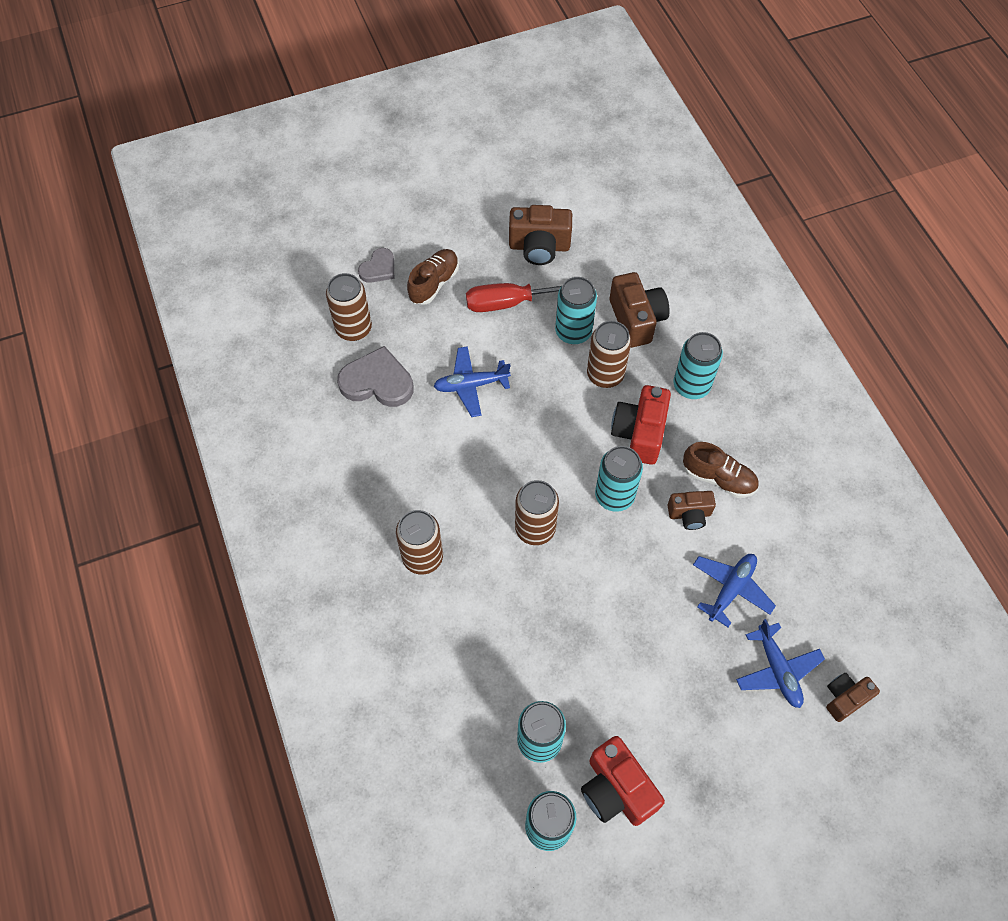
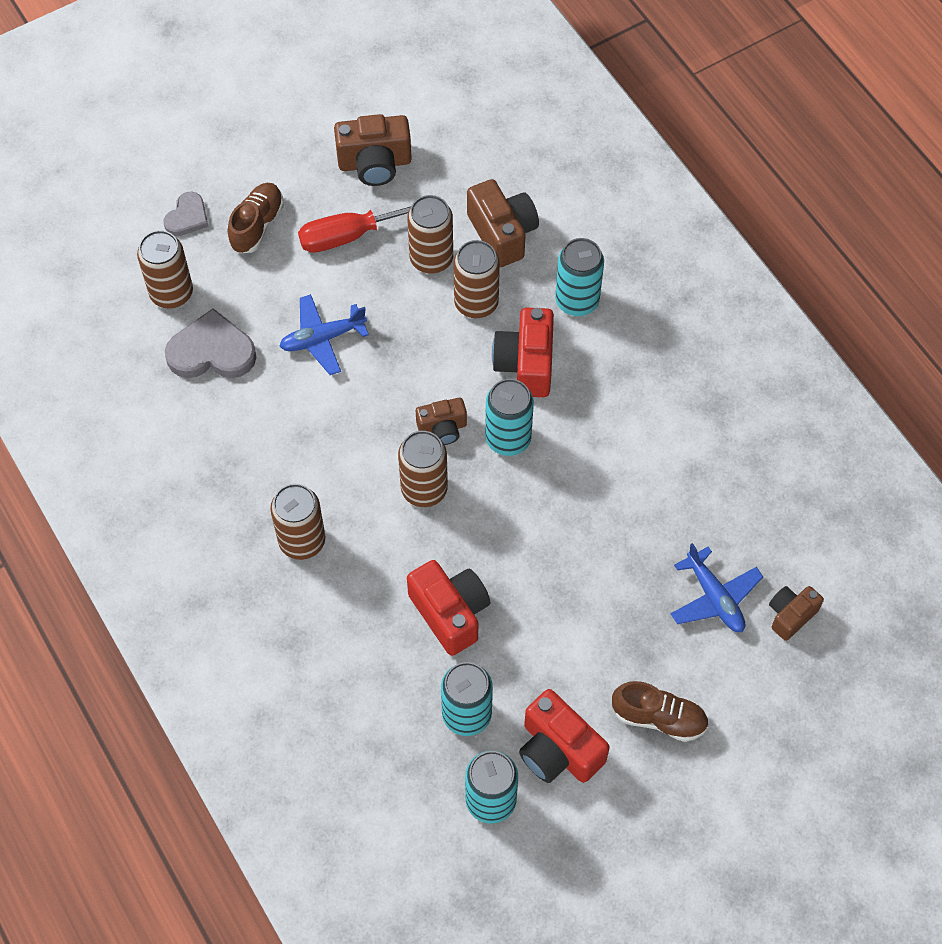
camera: 10 degrees left, 0 degrees up
turquoise can [555,277,597,344] -> brown can [407,195,453,274]
brown camera [667,491,716,530] -> brown camera moved to [416,397,467,445]
brown shoe [683,442,759,498] -> brown shoe moved to [612,681,709,742]
blue plane [693,554,776,627] -> none
none -> red camera [407,560,490,656]

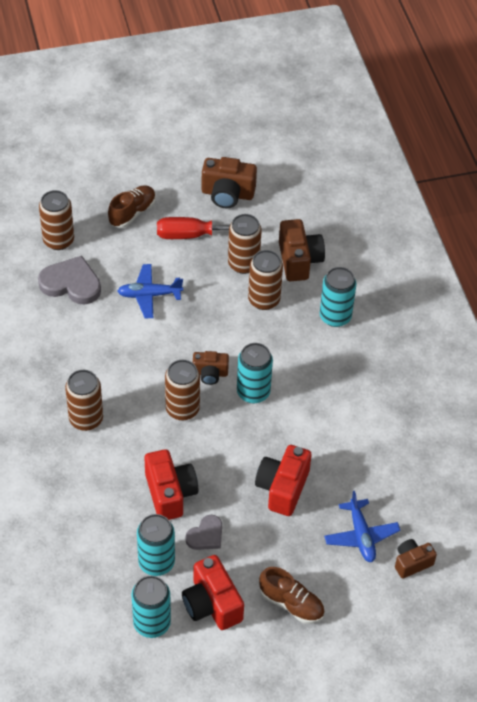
camera: 15 degrees right, 10 degrees down
grey heart [163,192,209,236] -> grey heart moved to [185,515,222,550]
red camera [492,308,554,397] -> red camera moved to [255,445,312,516]

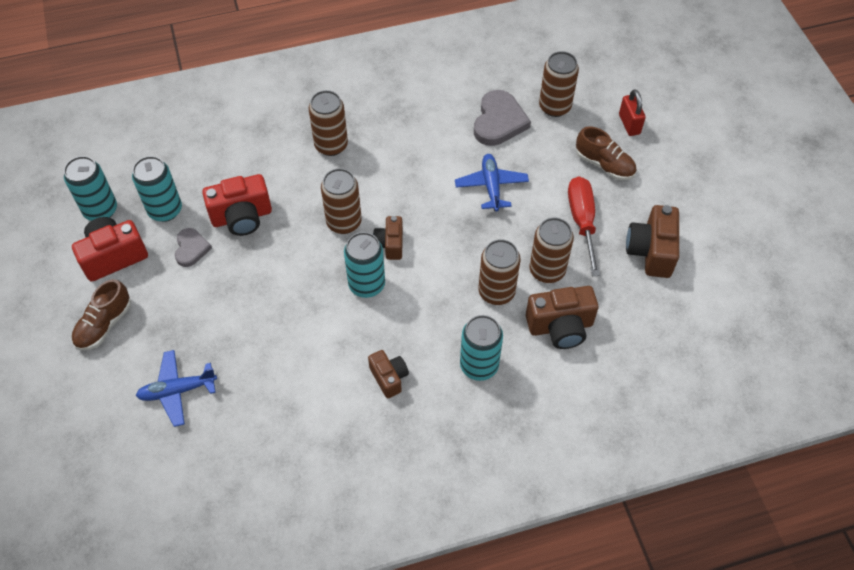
camera: 90 degrees right, 5 degrees up
grey heart [185,515,222,550] -> grey heart turned 135 degrees counterclockwise [175,228,212,267]
red camera [255,445,312,516] -> none
brown camera [395,539,437,579] -> brown camera moved to [368,350,409,398]
none -> red padlock [619,89,646,136]

